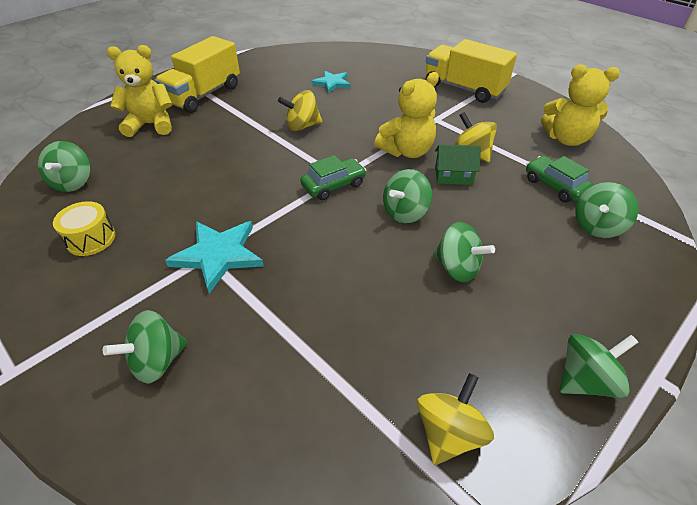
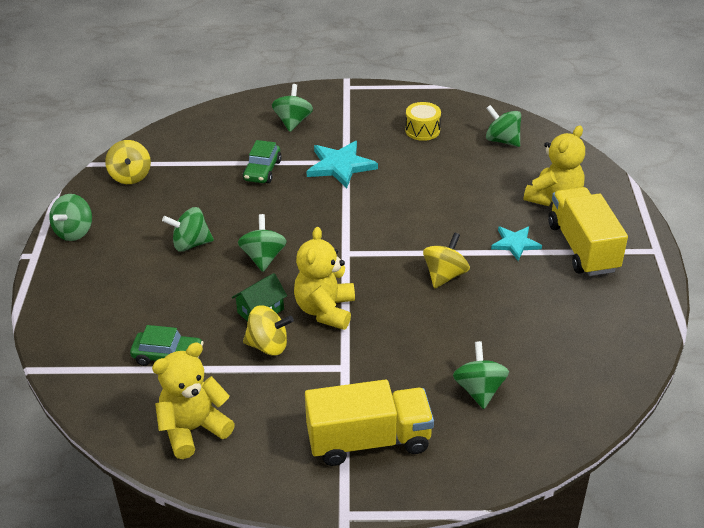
camera: 135 degrees right, 5 degrees down
green car [300,155,367,200] -> green car moved to [243,140,282,183]
turquoise star [312,71,351,93] -> turquoise star moved to [491,227,542,261]
green spinning top [575,182,639,238] -> green spinning top moved to [453,341,509,409]

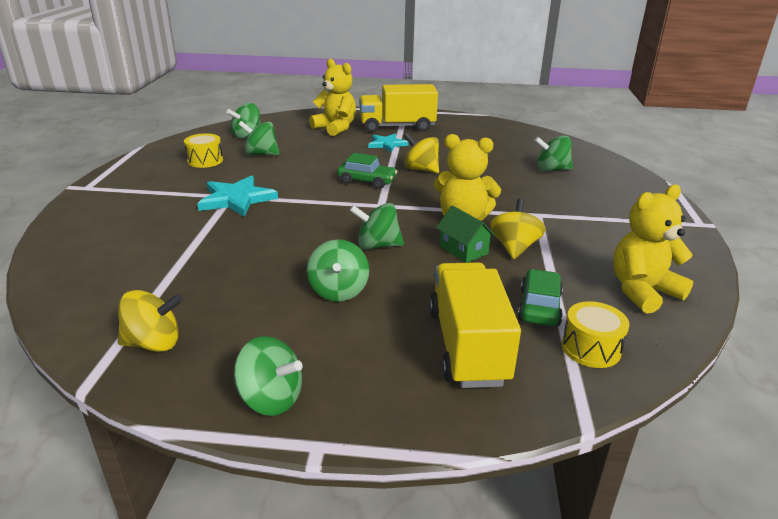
camera: 85 degrees left, 10 degrees down
yellow teddy bear [152,343,235,459] -> yellow teddy bear turned 90 degrees clockwise [613,185,694,313]
green car [243,140,282,183] -> green car moved to [337,153,397,189]
green spinning top [272,84,313,132] -> green spinning top moved to [238,121,280,155]
yellow truck [305,379,434,466] -> yellow truck moved to [429,262,521,388]
none -> yellow drum [562,301,629,368]

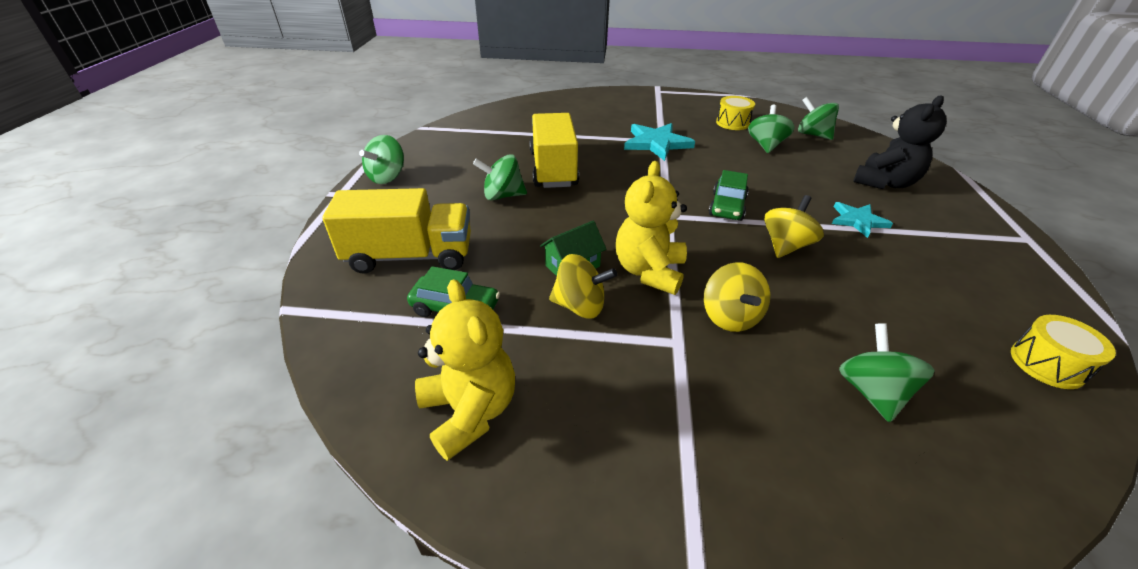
camera: 90 degrees right, 10 degrees up
yellow spinning top [118,290,183,352] -> yellow spinning top moved to [704,262,770,332]
yellow teddy bear [309,59,356,136] -> black teddy bear [853,96,947,189]
green spinning top [349,203,404,250] -> none
yellow truck [359,84,438,133] -> yellow truck moved to [529,113,579,188]
yellow drum [562,301,629,368] -> yellow drum moved to [1011,315,1116,389]

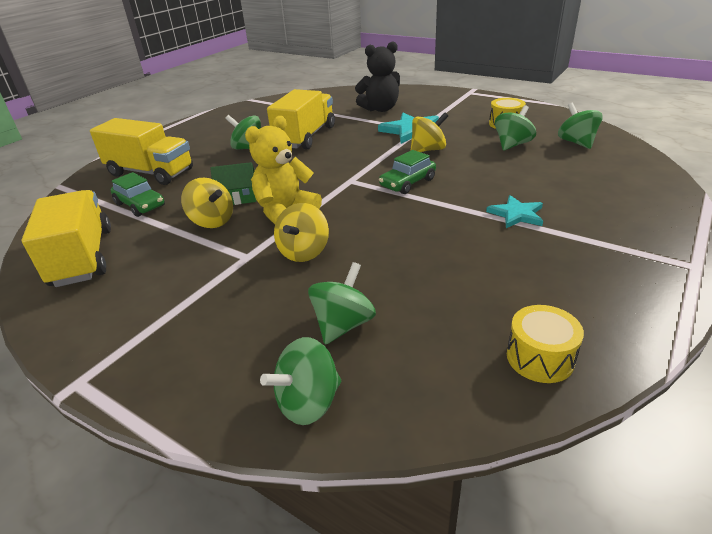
camera: 30 degrees right, 5 degrees down
green spinning top [359,135,404,184] -> green spinning top moved to [260,337,341,425]
yellow teddy bear [415,279,515,461] -> yellow truck [21,190,111,287]
yellow spinning top [764,195,824,258] -> yellow spinning top moved to [411,112,448,152]
black teddy bear [853,96,947,189] -> black teddy bear moved to [355,41,400,112]

